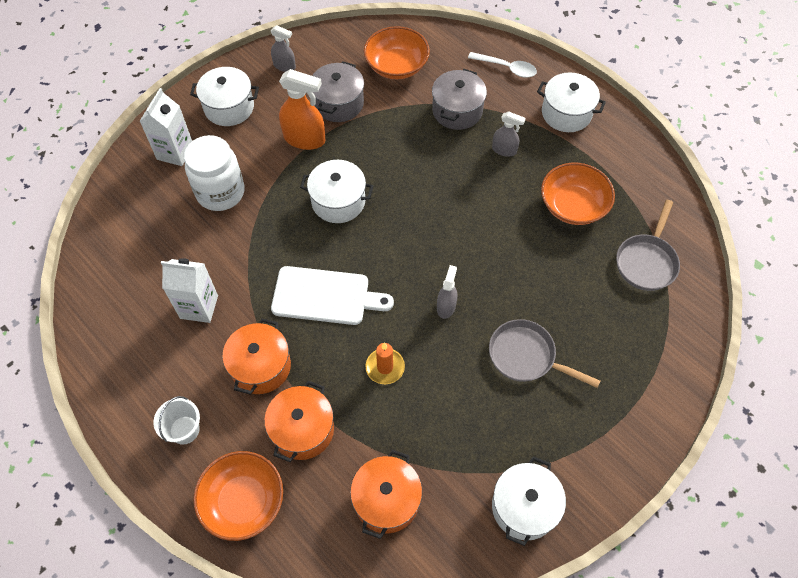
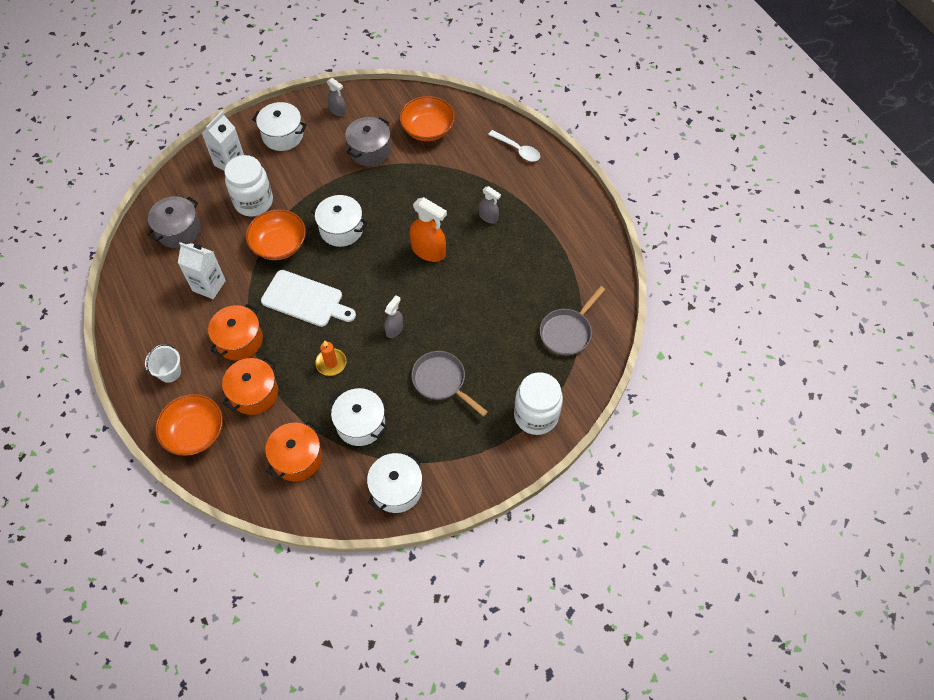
camera: 15 degrees right, 0 degrees up
orange spray bottle [279,69,325,150] -> orange spray bottle moved to [410,197,447,262]
grey pot [432,69,487,130] -> grey pot moved to [147,196,201,248]
white pot [537,73,606,132] -> white pot moved to [330,388,388,446]
orange bowl [541,163,615,225] -> orange bowl moved to [246,209,306,260]
none -> white jar [514,372,563,435]

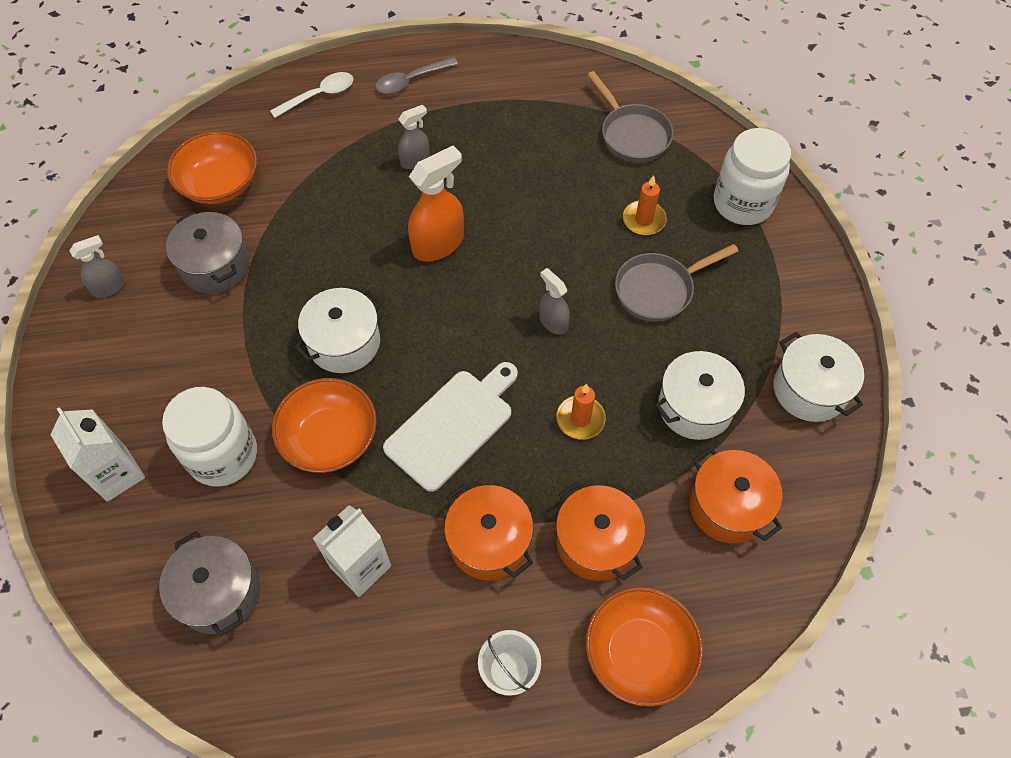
camera: 70 degrees left, 0 degrees up
white pot [252,102,307,151] -> none
none -> grey spoon [375,57,458,94]
none -> orange candle [623,175,667,235]

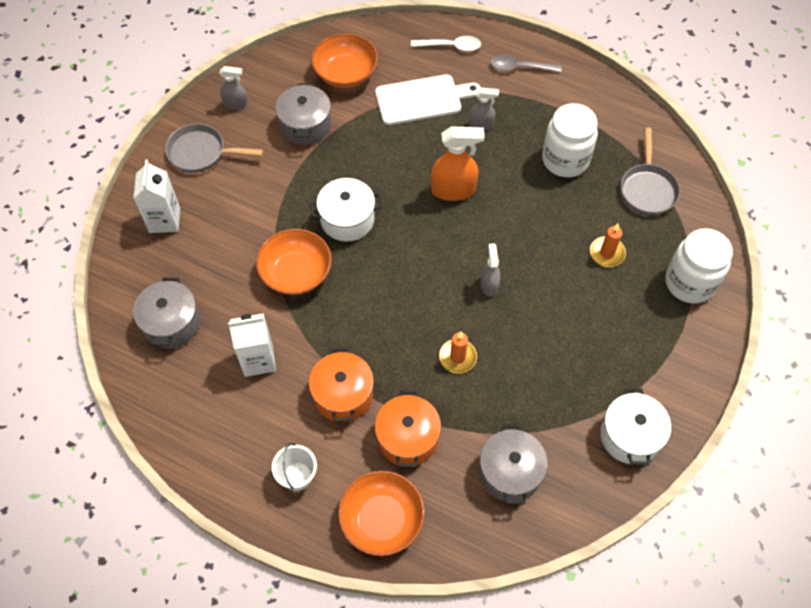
camera: 35 degrees right, 0 degrees up
white jar [162,387,257,487] -> white jar moved to [542,103,598,177]
white cutting board [383,362,518,492] -> white cutting board moved to [375,75,481,125]
grey pan [615,244,738,322] -> grey pan moved to [165,123,263,173]
white pot [655,351,749,440] -> none
orange pot [689,447,783,544] -> grey pot [479,424,548,504]

